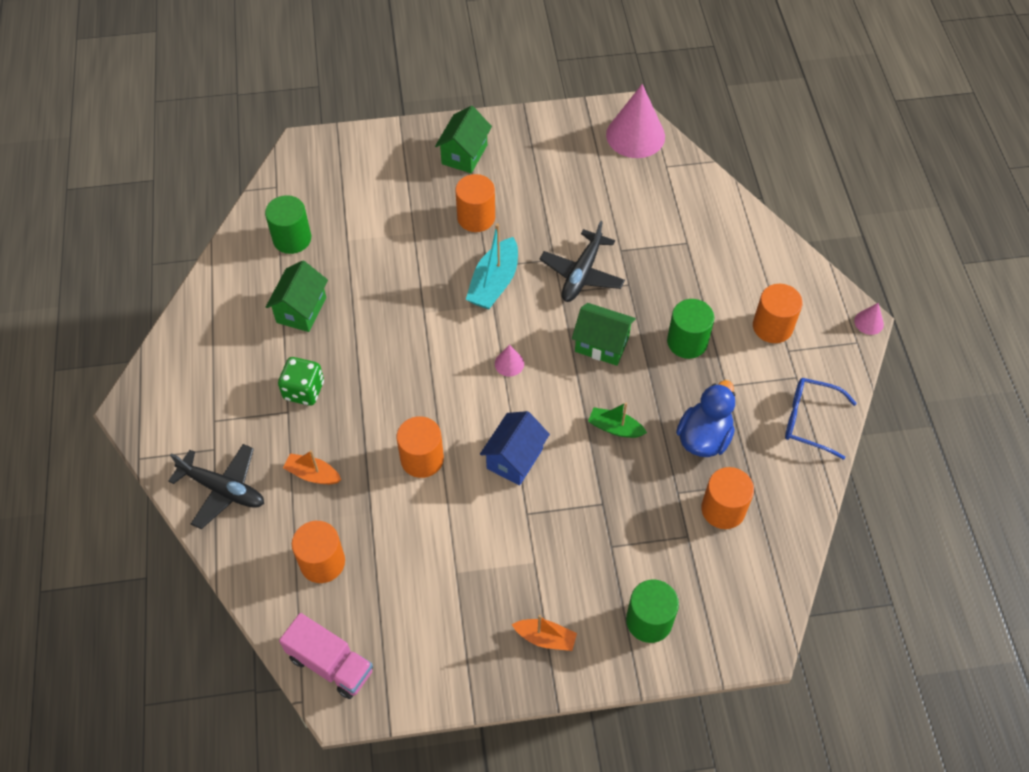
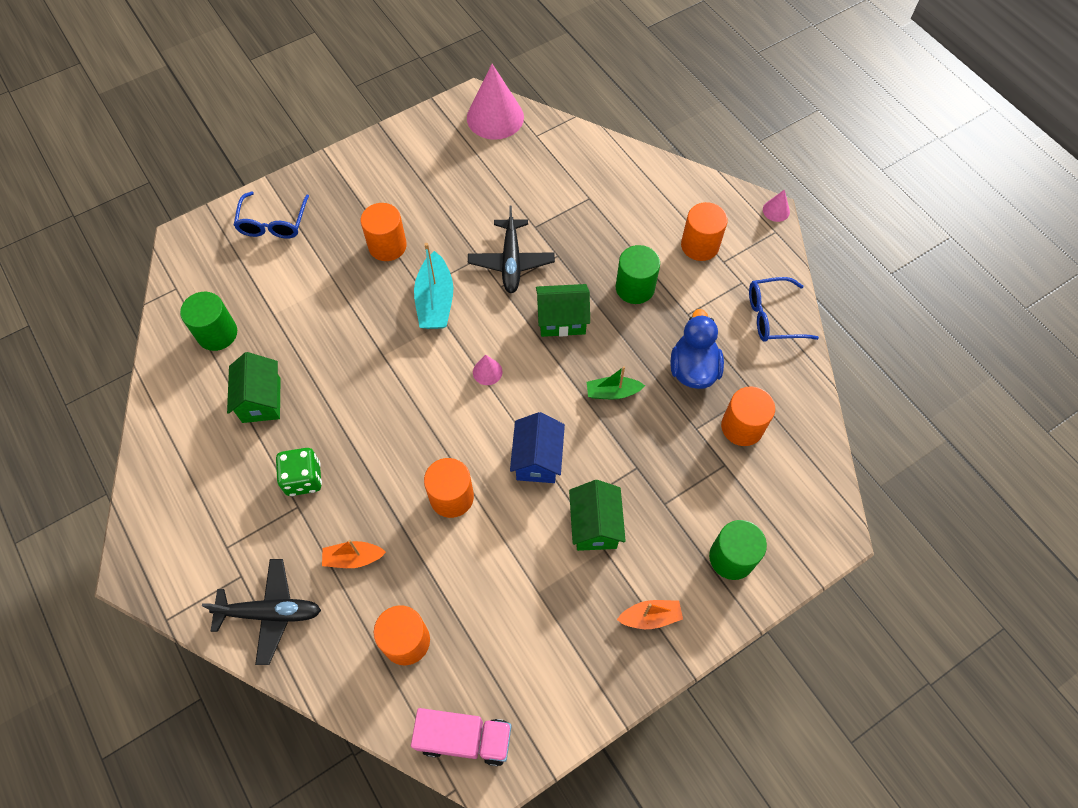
camera: 25 degrees left, 5 degrees up
green house [435,106,492,173] -> green house moved to [569,480,626,551]
none -> blue glasses [234,191,309,238]

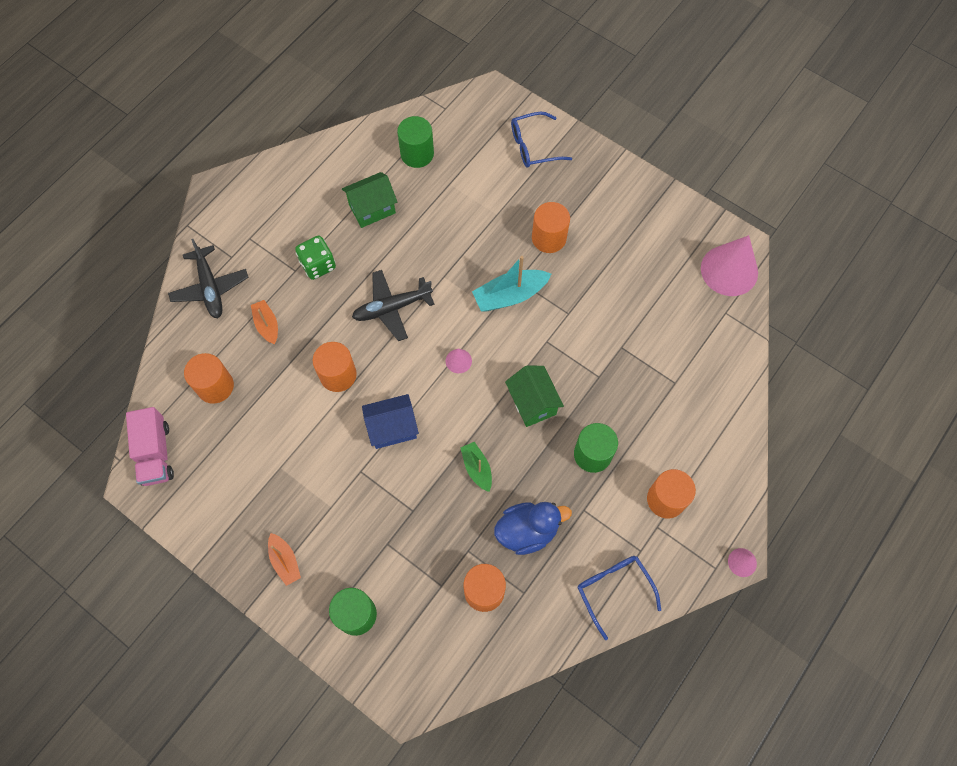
camera: 70 degrees right, 5 degrees up
black plane [468,206,555,293] -> black plane moved to [352,270,435,341]
green house [569,480,626,551] -> none

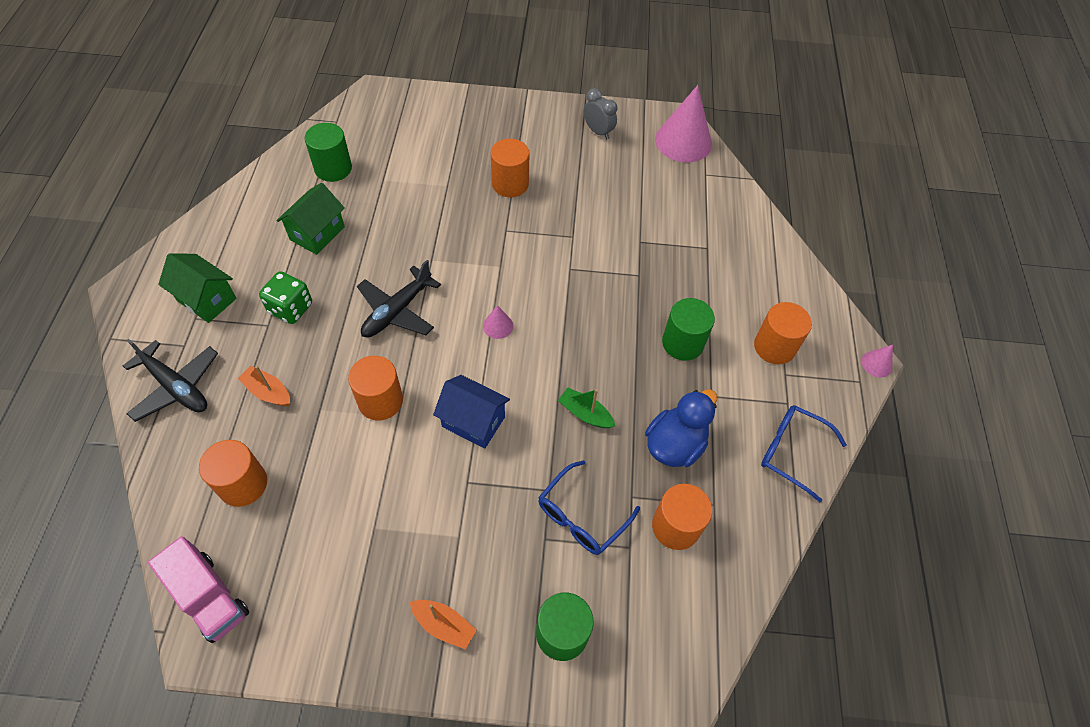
camera: 35 degrees left, 10 degrees down
blue house [362,394,419,449] -> blue house turned 75 degrees clockwise [433,375,510,449]
turquoise boat [472,256,551,312] -> none
green house [505,366,564,427] -> green house moved to [158,253,237,323]
blue glasses [511,112,572,168] -> blue glasses moved to [538,460,640,555]
none -> grey clock [584,88,617,139]

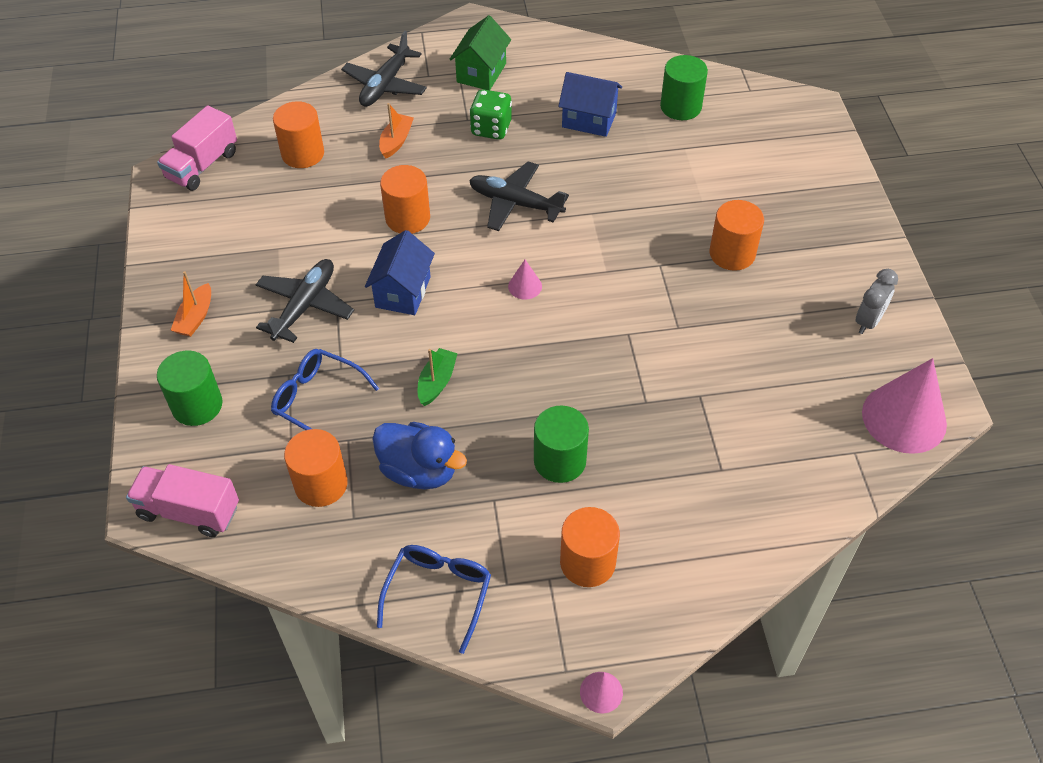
camera: 80 degrees right, 5 degrees down
green house [276,183,345,255] -> blue house [558,72,622,137]
none -> pink truck [126,464,239,537]
none -> black plane [256,259,354,343]

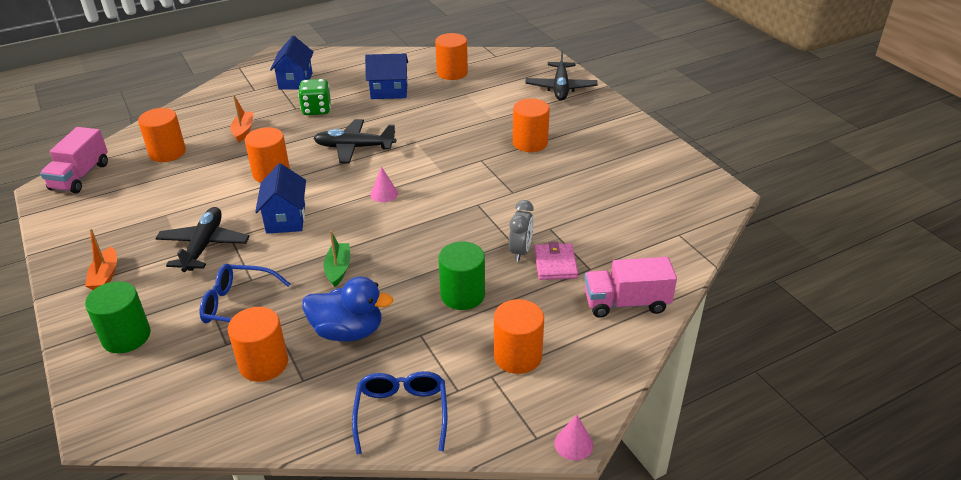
camera: 20 degrees left, 15 degrees down
pink truck [126,464,239,537] -> pink truck moved to [584,257,677,318]
black plane [341,31,427,107] -> black plane moved to [525,48,598,101]
green house [450,15,511,90] -> blue house [270,36,313,90]
green cylinder [660,55,708,120] -> orange cylinder [435,33,468,80]
grey clock [856,269,898,334] -> grey clock moved to [509,200,534,262]
pink cone [862,358,947,454] -> none
none -> pink wallet [534,242,578,280]

